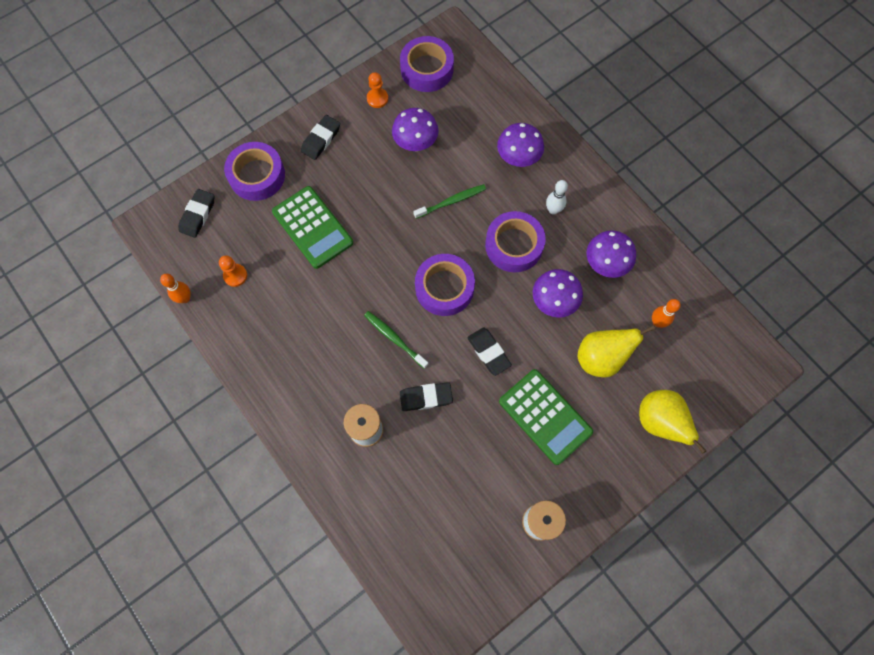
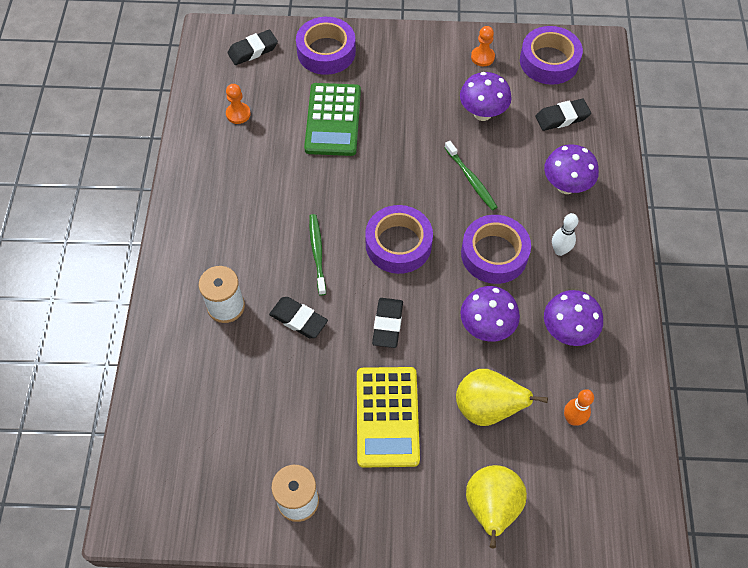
camera: 40 degrees right, 10 degrees down
orange bowling pin [160,274,191,303] -> none
black eraser [301,115,340,160] -> black eraser moved to [536,99,591,131]
green toothbrush [413,184,486,219] -> green toothbrush turned 45 degrees clockwise [445,141,498,211]
green calculator [499,369,593,465] -> yellow calculator [357,367,420,468]

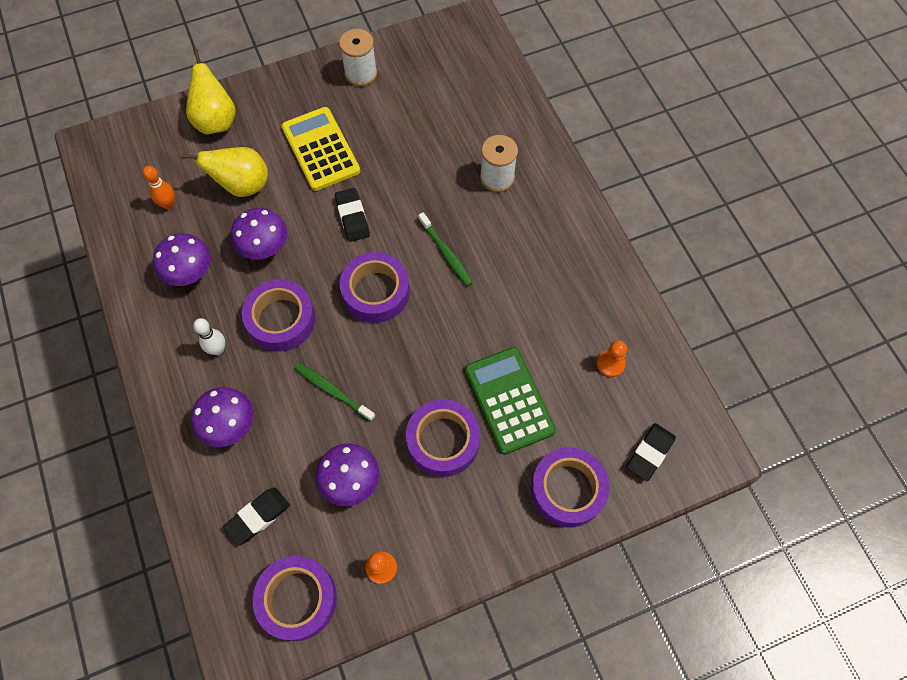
camera: 155 degrees right, 5 degrees up
black eraser [269,297,328,338] -> none
none -> purple tape [406,399,480,477]

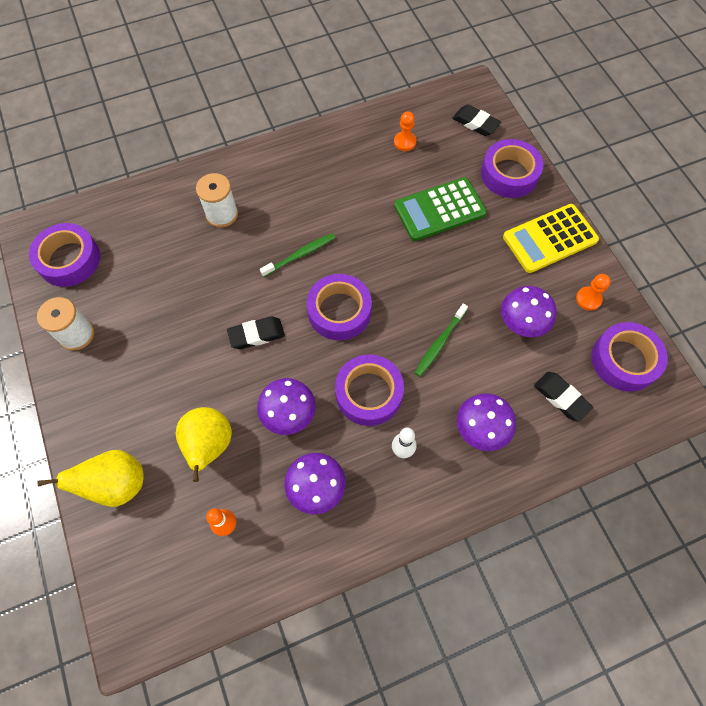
camera: 90 degrees left, 0 degrees up
yellow calculator [282,107,360,191] -> yellow calculator moved to [503,204,599,273]
purple tape [406,399,480,477] -> purple tape moved to [29,223,100,287]

